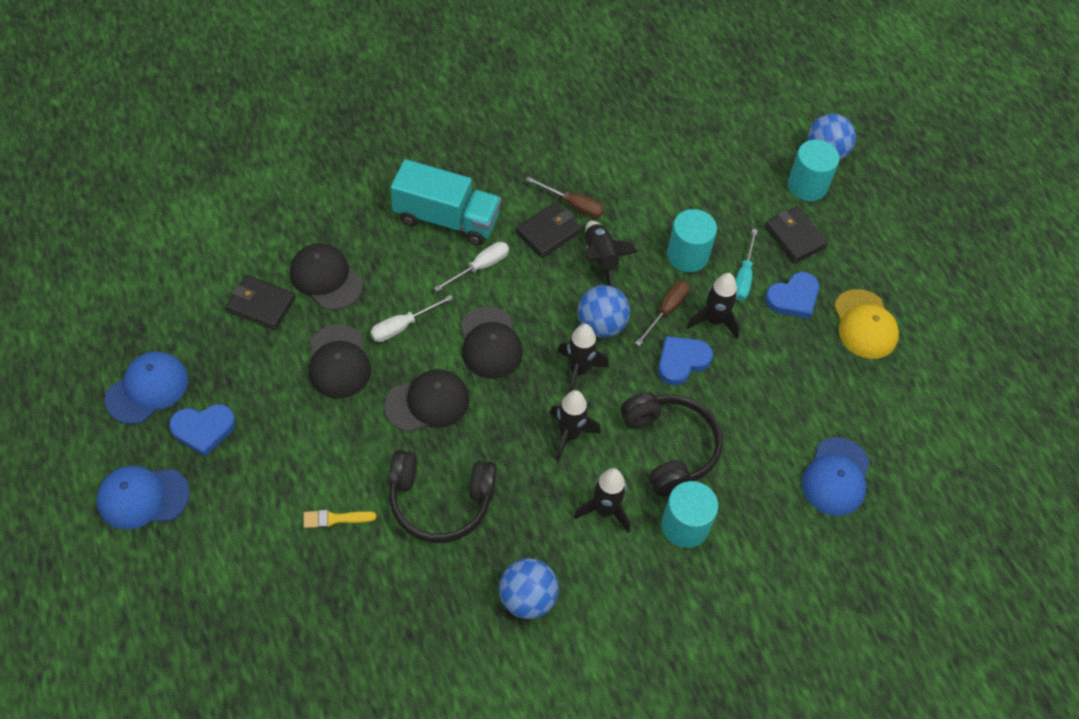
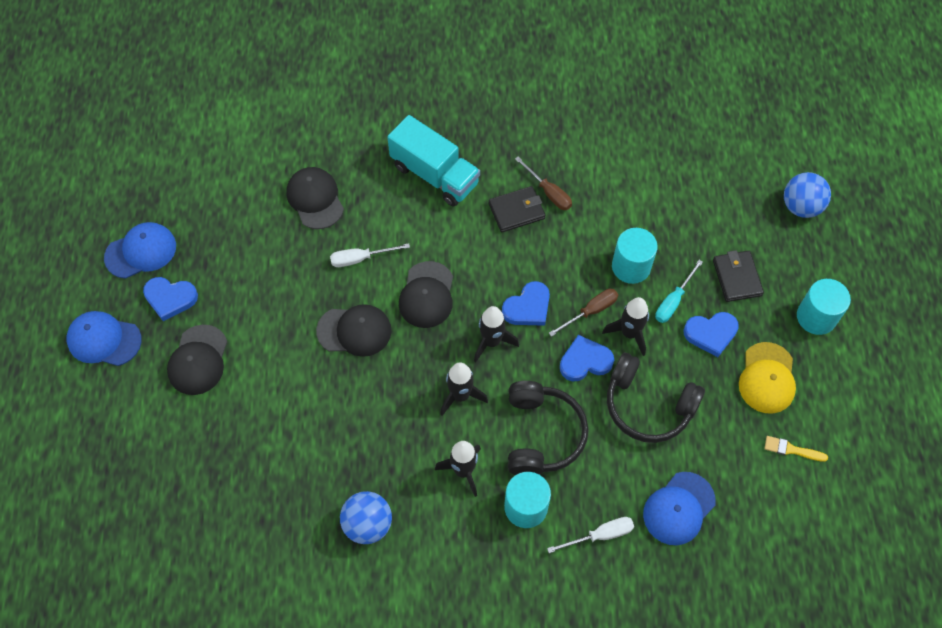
camera: 25 degrees right, 5 degrees up
black wallet [226,275,296,330] -> none
yellow brush [303,510,376,528] -> yellow brush moved to [764,436,828,462]
black cap [309,324,371,398] -> black cap moved to [167,325,227,395]
black headphones [389,450,497,543] -> black headphones moved to [607,353,705,443]
white screwdriver [434,242,509,292] -> white screwdriver moved to [547,517,634,553]
blue ball [578,285,630,338] -> blue heart [502,281,550,326]
black rocket [585,221,638,287] -> none
turquoise cylinder [788,140,839,201] -> turquoise cylinder moved to [797,279,851,335]

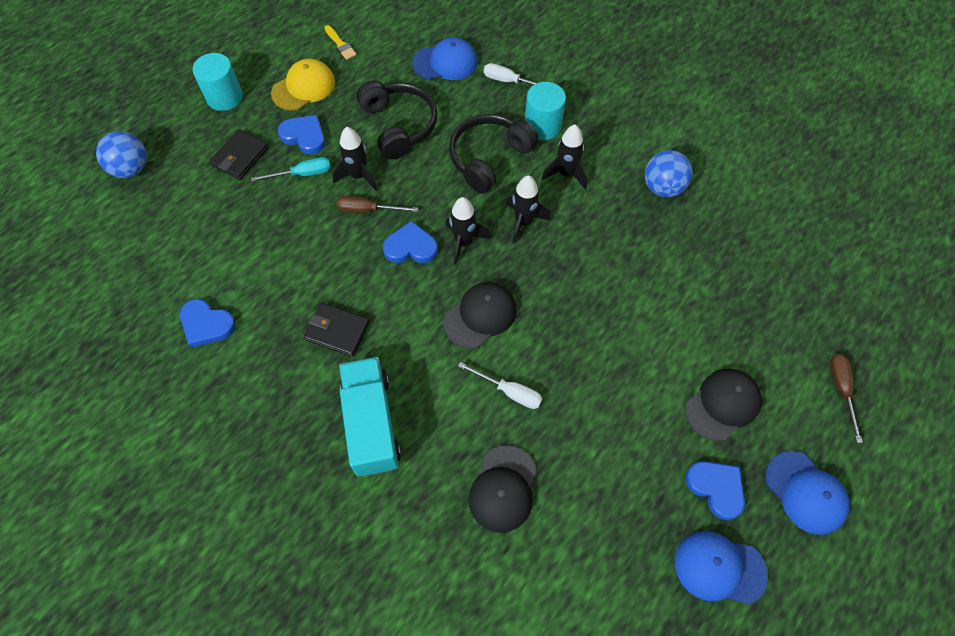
camera: 140 degrees left, 0 degrees up
black cap [316,304,391,357] -> none
brown screwdriver [515,157,572,210] -> brown screwdriver moved to [830,354,863,443]
blue heart [560,335,614,381] -> blue heart moved to [180,299,236,348]
turquoise cylinder [612,228,658,284] -> none

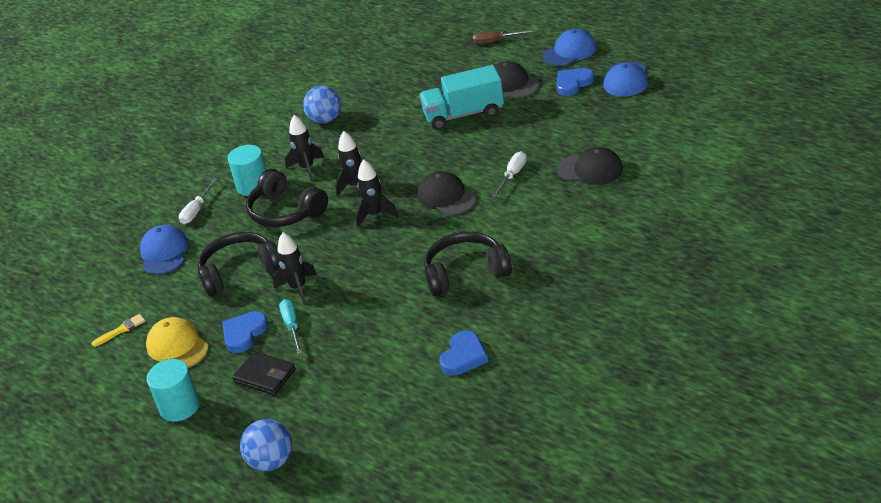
camera: 85 degrees left, 25 degrees down
black wallet [304,303,370,357] -> black headphones [424,232,512,296]
brown screwdriver [337,196,418,213] -> none
turquoise truck [339,357,401,477] -> turquoise truck moved to [419,65,504,130]
blue heart [383,221,438,263] -> none

